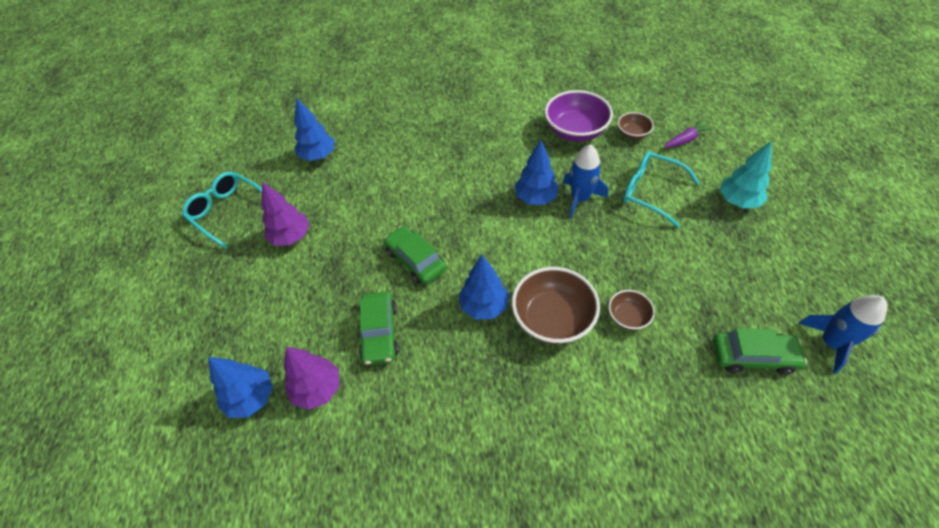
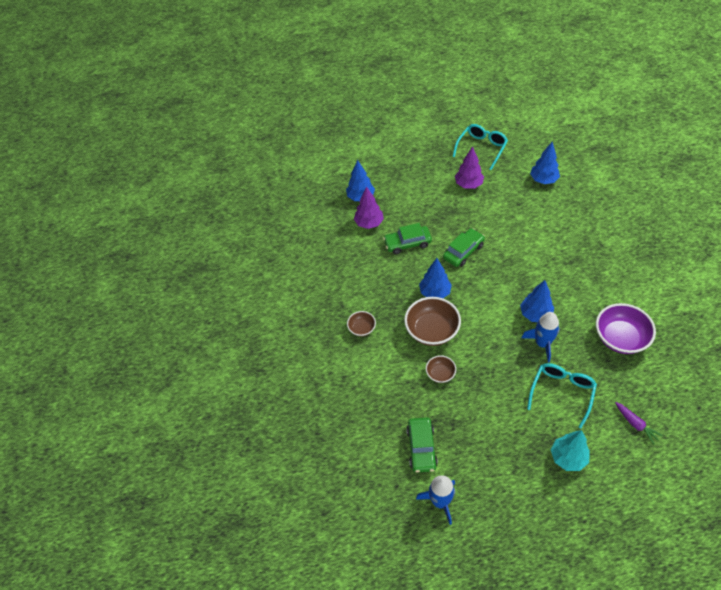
camera: 85 degrees right, 0 degrees up
brown bowl [618,112,654,139] -> brown bowl moved to [347,311,376,337]

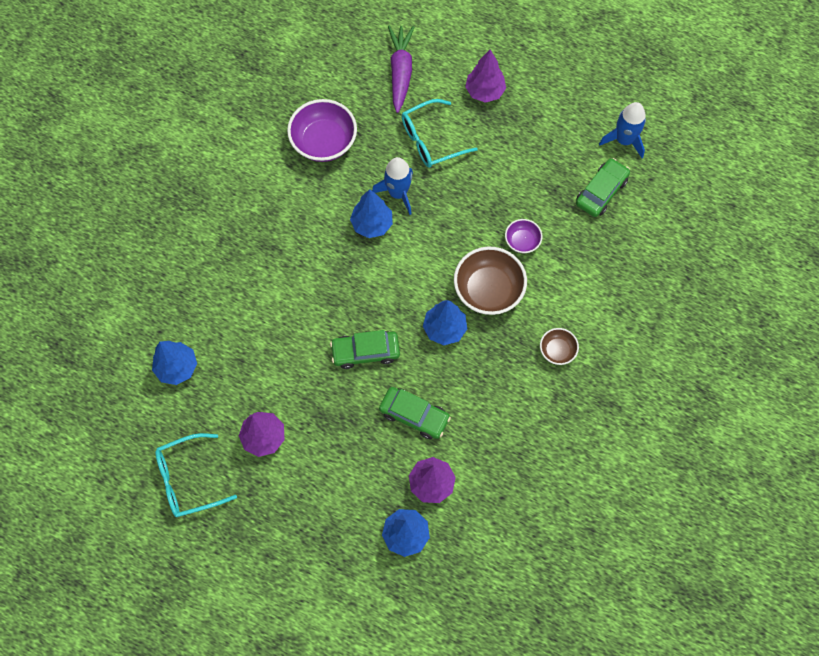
camera: 145 degrees left, 15 degrees up
brown bowl [426,355,456,383] -> purple bowl [505,219,542,253]
turquoise tree [551,430,590,471] -> purple tree [465,50,506,103]
purple carrot [615,402,663,445] -> purple carrot [388,26,414,113], size x1.71

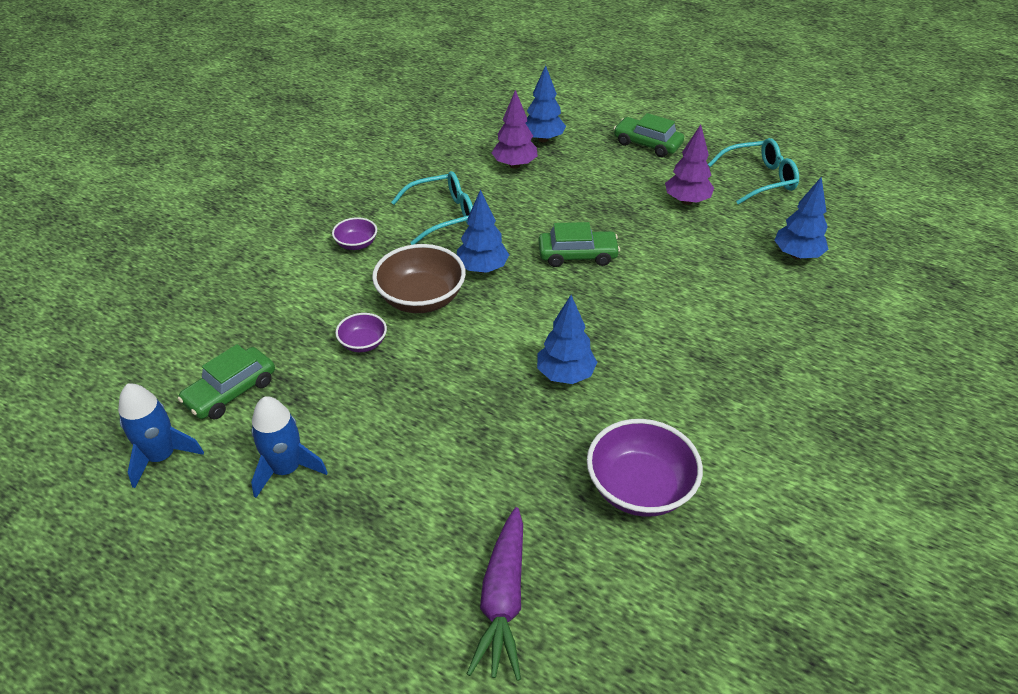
camera: 175 degrees left, 25 degrees down
blue rocket [372,157,413,215] -> blue rocket moved to [251,396,328,498]
green car [379,387,451,439] -> green car moved to [614,113,684,157]
turquoise glasses [402,99,478,168] -> turquoise glasses moved to [391,171,473,245]
purple tree [465,50,506,103] -> none
brown bowl [540,328,579,365] -> purple bowl [332,217,377,250]

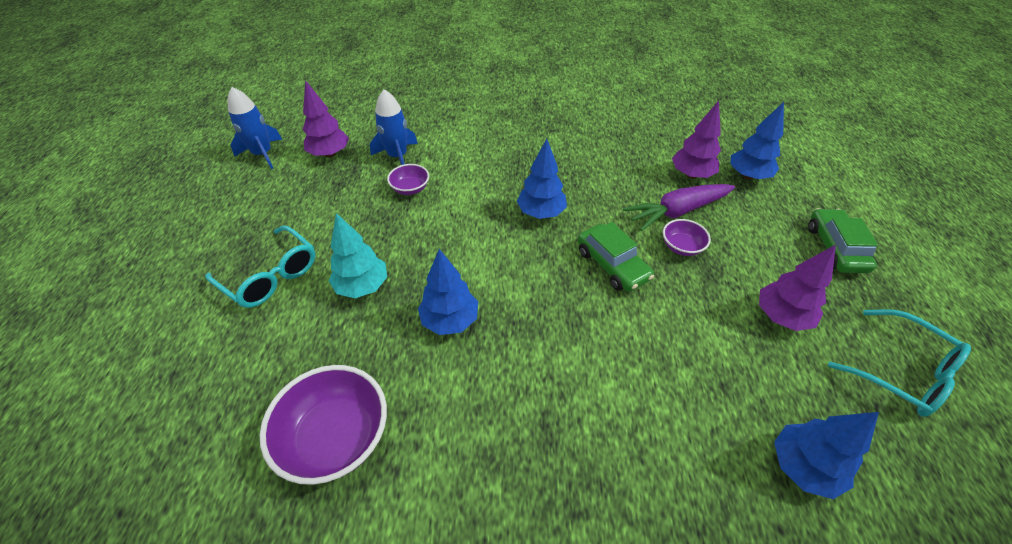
camera: 60 degrees right, 5 degrees up
green car [178,344,275,420] -> purple tree [303,80,349,158]
blue rocket [251,396,328,498] -> blue rocket moved to [370,89,418,165]
purple bowl [332,217,377,250] -> purple bowl moved to [663,219,711,256]
brown bowl [372,244,466,313] -> none
turquoise glasses [391,171,473,245] -> turquoise glasses moved to [205,225,316,308]
purple carrot [467,507,523,681] -> purple carrot moved to [623,184,735,231]
none -> turquoise tree [329,213,387,298]

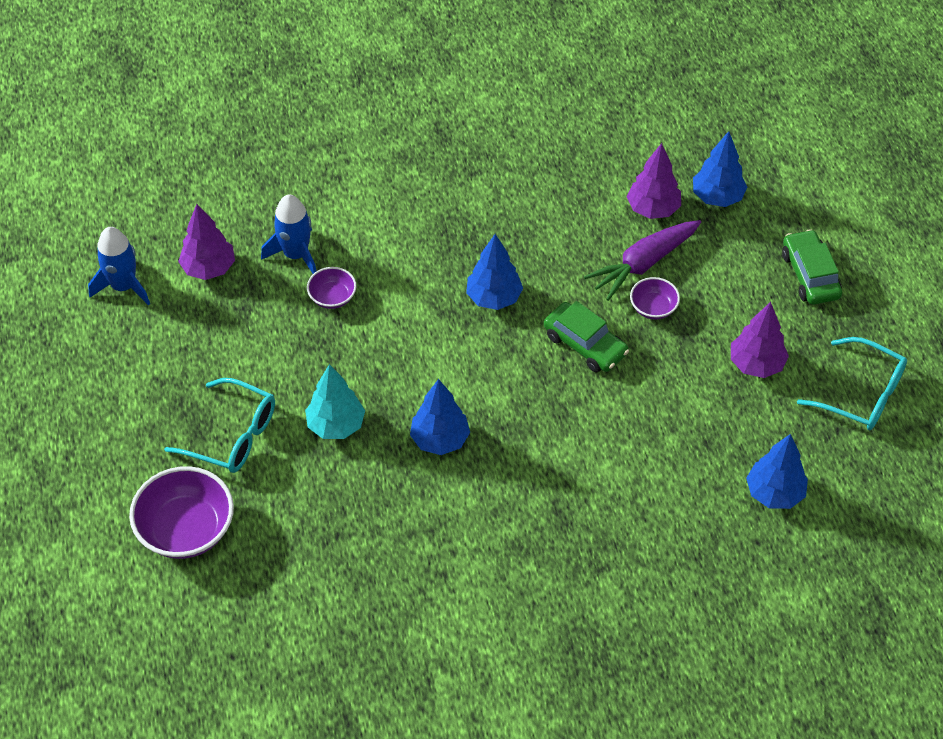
camera: 15 degrees left, 5 degrees up
purple bowl [260,365,387,485] -> purple bowl moved to [129,466,234,559]

